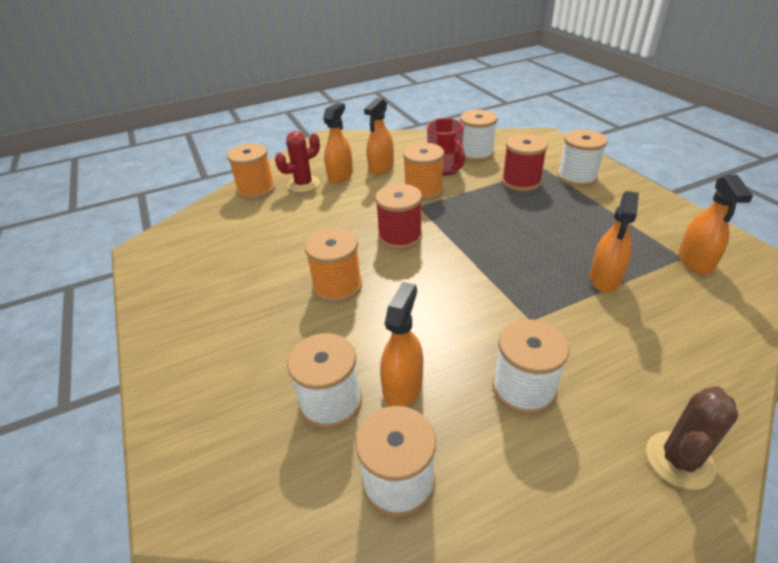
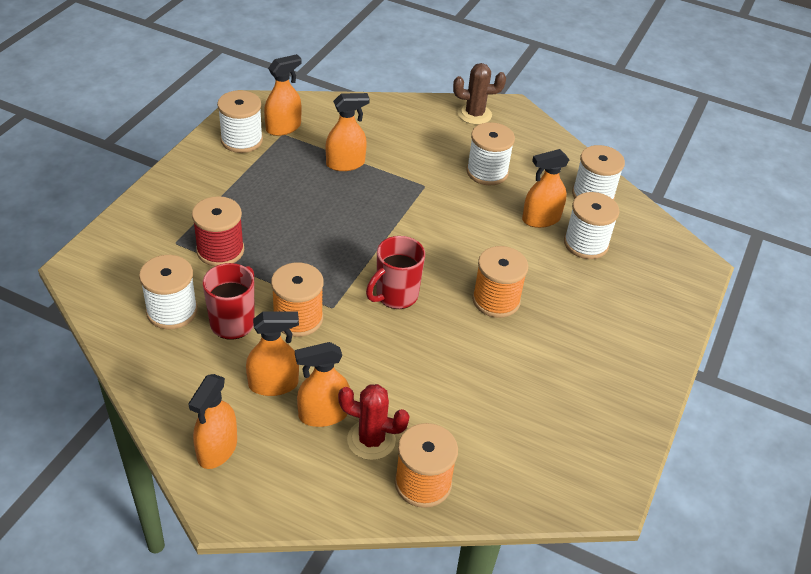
camera: 135 degrees left, 5 degrees up
red spool [375,184,422,250] -> red mug [366,236,425,309]
white spool [557,130,607,187] -> white spool moved to [217,90,263,153]
none -> orange spray bottle [188,374,237,469]

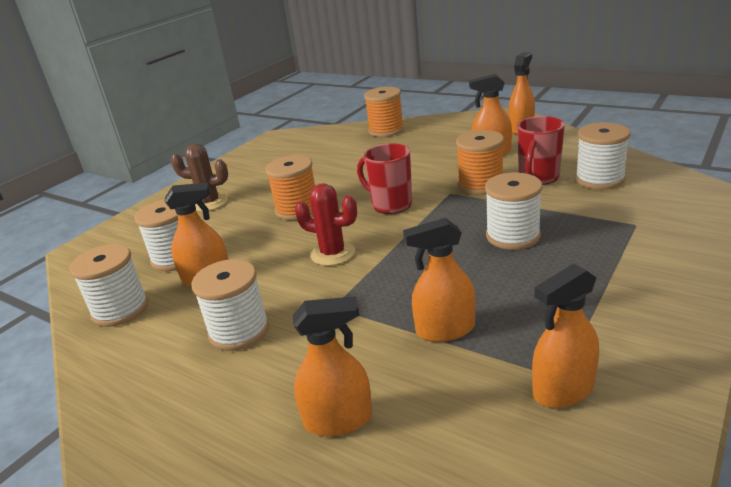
camera: 165 degrees left, 15 degrees down
red spool [192,196,244,266] -> none
white spool [217,90,263,153] -> white spool moved to [485,172,543,250]
orange spray bottle [295,342,350,427] -> orange spray bottle moved to [293,296,372,436]
red cactus [338,384,409,460] -> red cactus moved to [295,183,357,266]
red mug [366,236,425,309] -> red mug turned 105 degrees counterclockwise [357,143,412,214]
brown cactus [453,63,506,125] -> brown cactus moved to [171,144,228,211]

